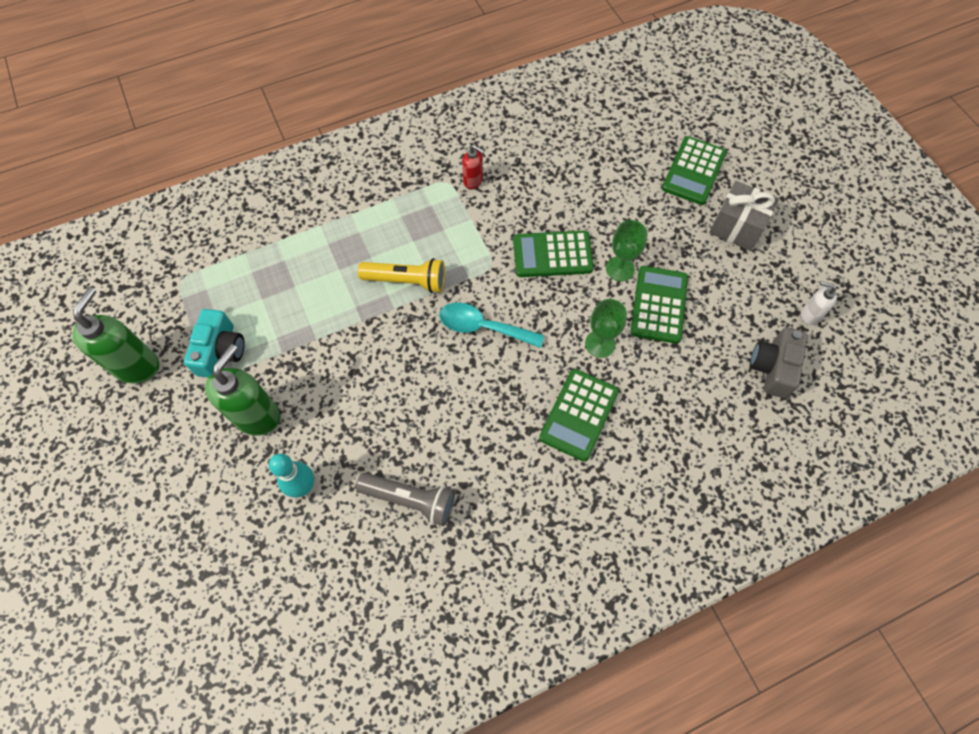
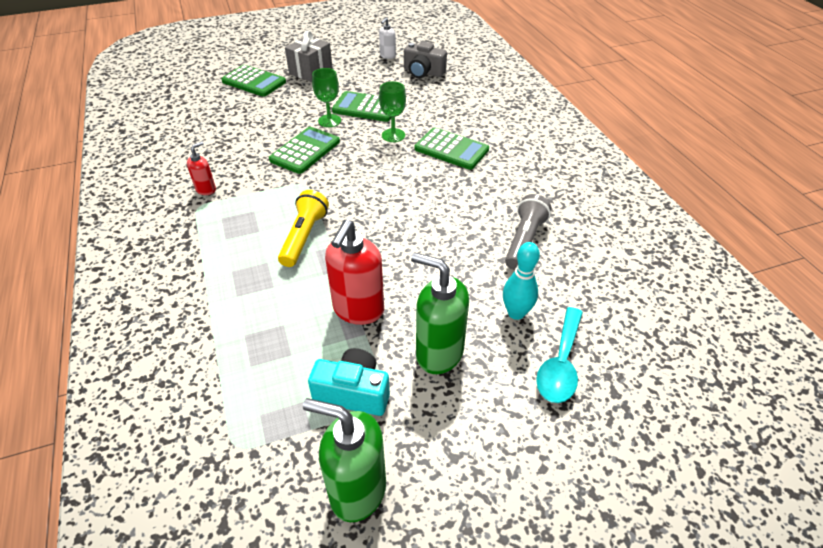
camera: 85 degrees left, 20 degrees down
turquoise spoon [439,302,544,348] -> turquoise spoon moved to [536,307,583,403]
green calculator [513,231,594,277] -> green calculator turned 150 degrees counterclockwise [269,127,340,174]
none -> red soap dispenser [325,220,384,325]

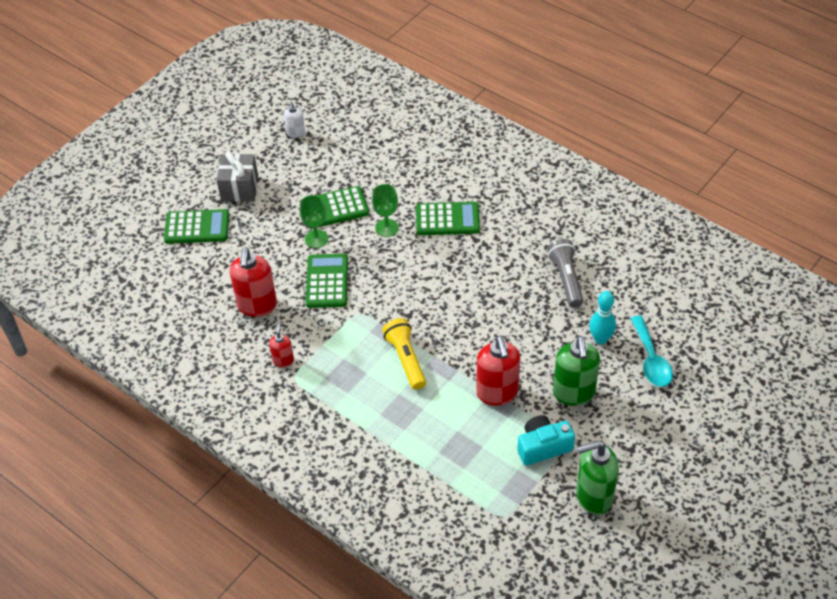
camera: 30 degrees left, 5 degrees up
grey camera [404,41,447,78] -> none
green soap dispenser [411,252,469,374] -> green soap dispenser turned 90 degrees counterclockwise [553,336,600,406]
none -> red soap dispenser [230,247,277,317]

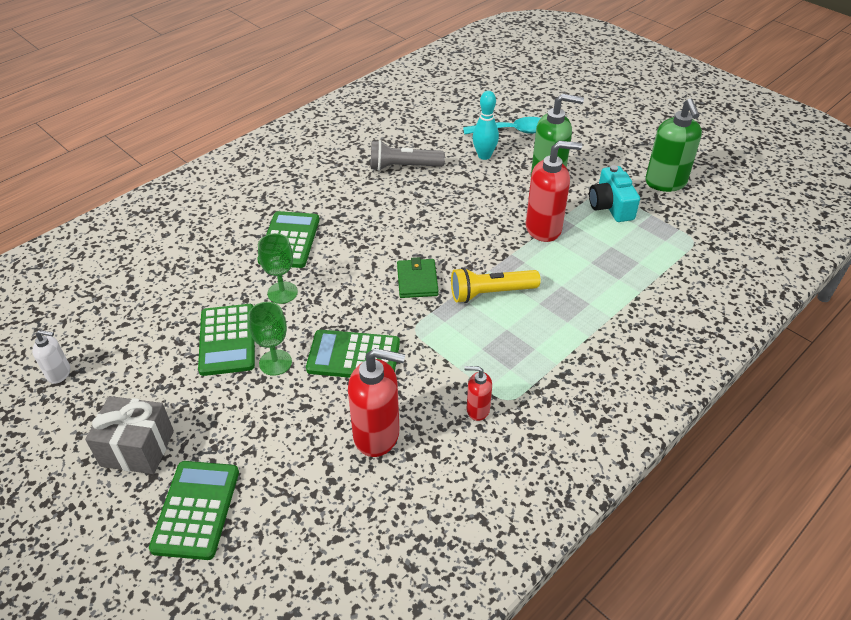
camera: 85 degrees left, 5 degrees down
none -> green wallet [397,257,439,298]

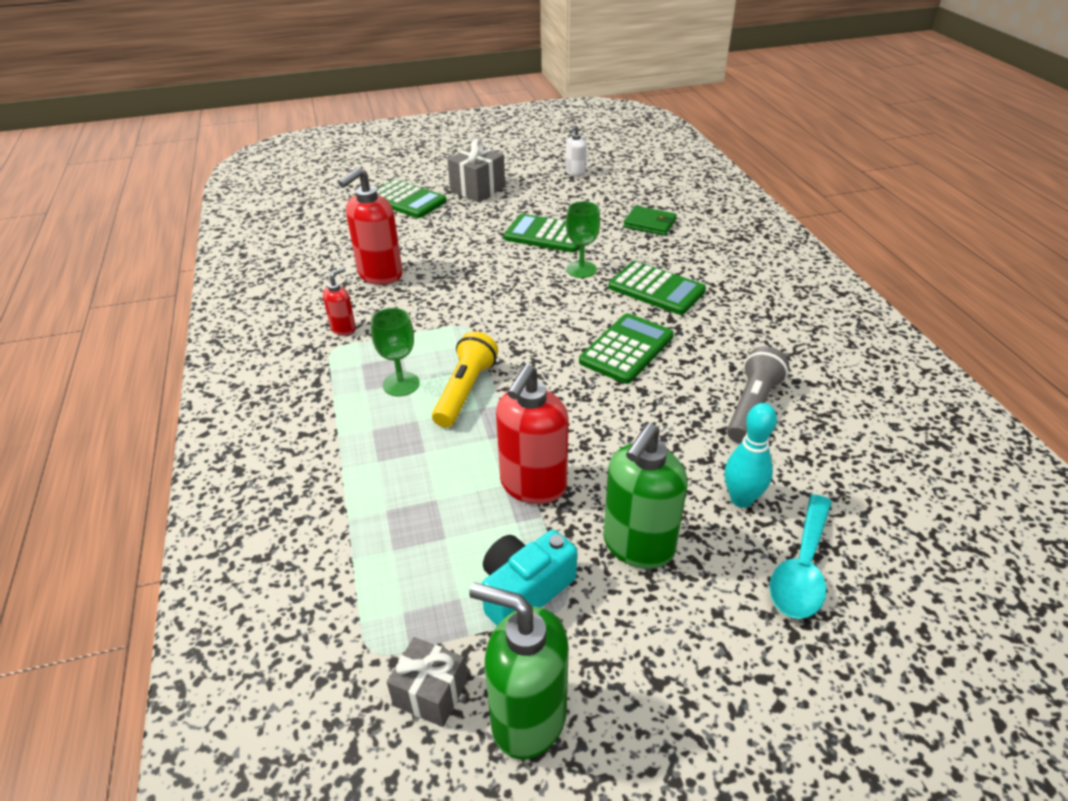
camera: 120 degrees right, 5 degrees down
green goblet [248,302,292,376] -> green goblet moved to [371,308,420,396]
green calculator [306,330,400,378] -> green calculator moved to [579,313,674,384]
green wallet [397,257,439,298] -> green wallet moved to [623,206,677,236]
turquoise camera [589,165,640,222] -> turquoise camera turned 60 degrees counterclockwise [482,530,577,625]
none -> grey gift [387,637,467,727]

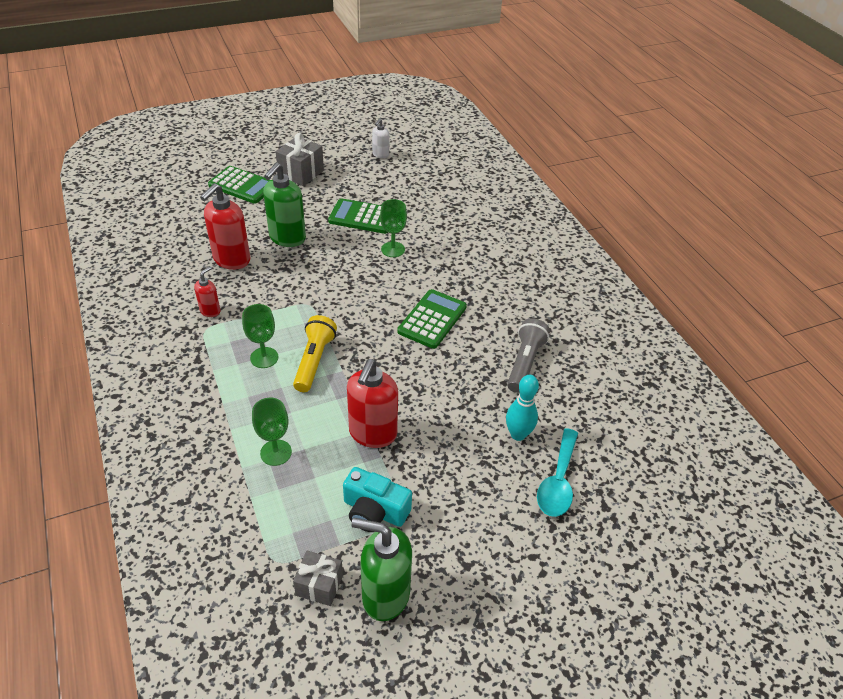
camera: 10 degrees left, 5 degrees up
turquoise camera [482,530,577,625] -> turquoise camera turned 105 degrees counterclockwise [343,467,412,532]
green soap dispenser [603,423,687,569] -> green soap dispenser moved to [263,162,306,247]
green calculator [608,261,706,315] -> none
green wallet [623,206,677,236] -> none
none -> green goblet [252,398,292,466]

